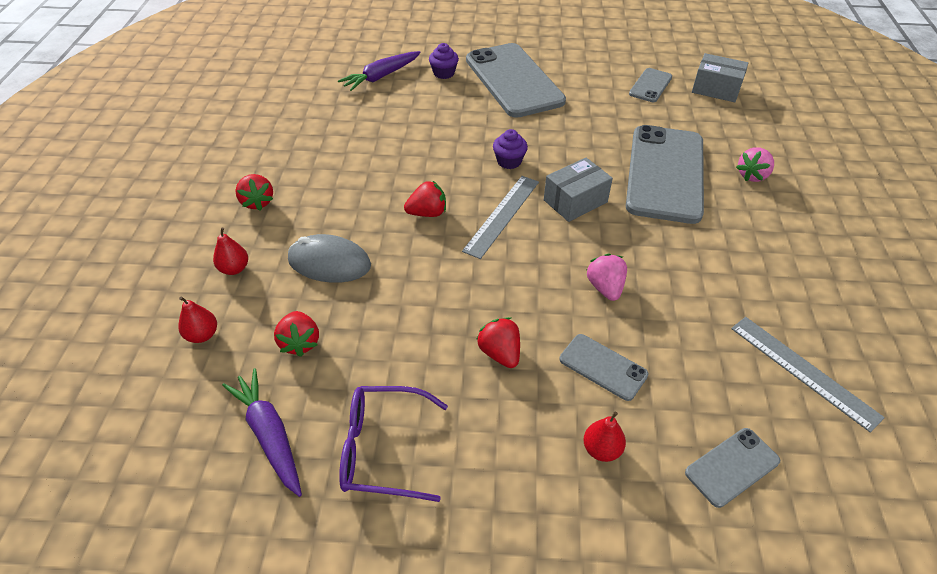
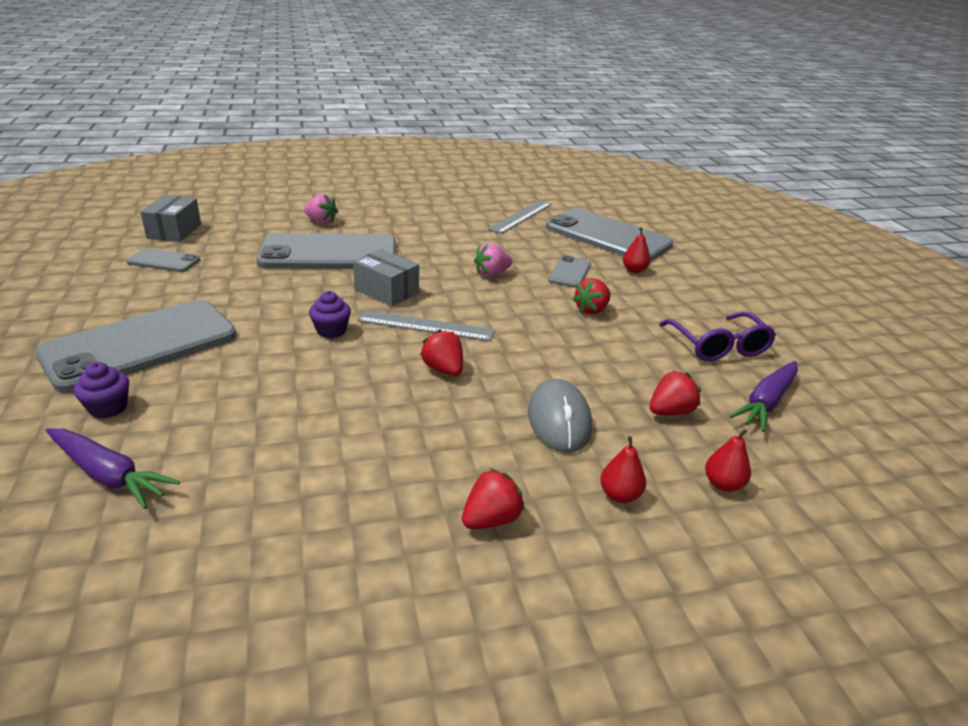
camera: 110 degrees left, 15 degrees down
grey phone [685,428,780,508] -> grey phone [545,208,673,262], size x2.17

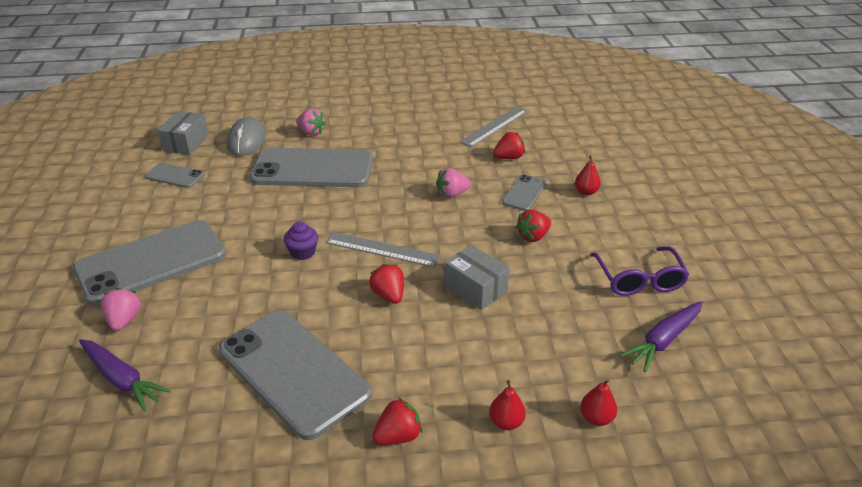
camera: 10 degrees right, 5 degrees up
purple cupcake [74,362,129,419] -> pink strawberry [101,287,141,331]
grey box [353,249,419,306] -> grey box moved to [444,245,510,310]
grey mouse [528,379,592,453] -> grey mouse moved to [227,117,266,156]
grey phone [545,208,673,262] -> grey phone moved to [219,310,372,440]
red strawberry [650,371,701,416] -> red strawberry moved to [493,132,525,159]

